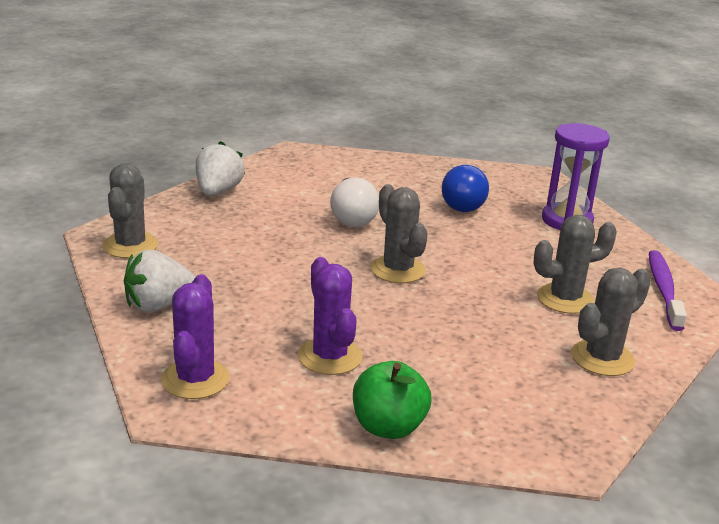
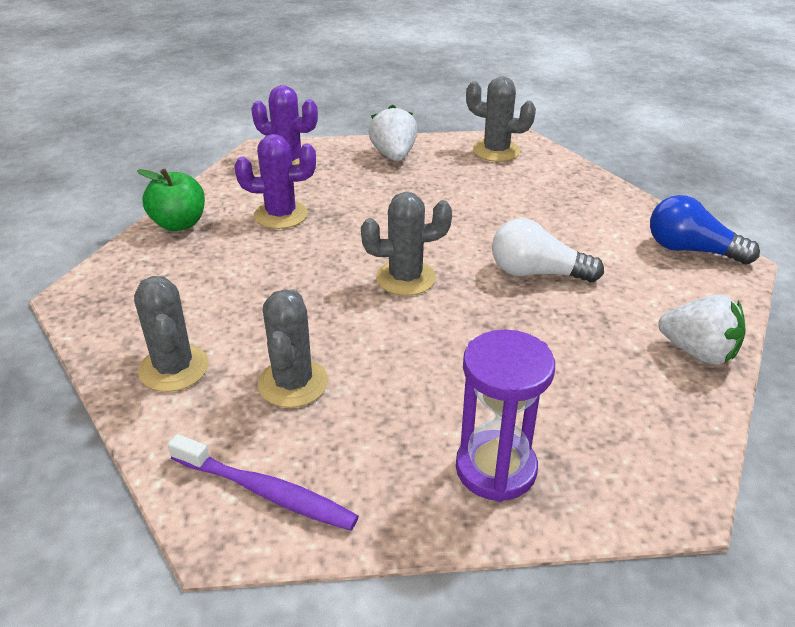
camera: 110 degrees right, 10 degrees up
white strawberry [196,141,245,196] -> white strawberry moved to [658,295,746,365]
blue light bulb [442,165,489,212] -> blue light bulb moved to [650,195,760,264]

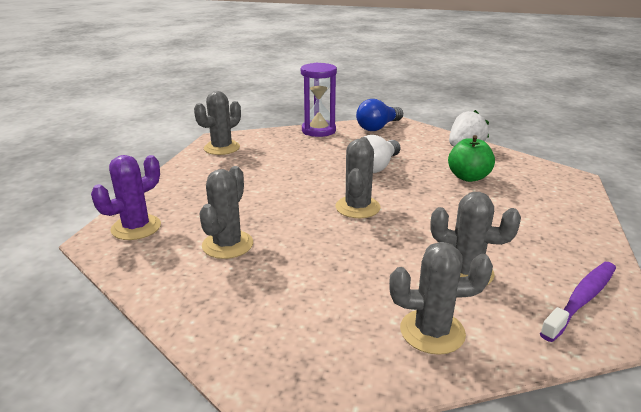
camera: 70 degrees left, 10 degrees down
green apple [137,169,205,231] -> green apple moved to [448,135,495,182]
purple cactus [234,134,316,229] -> grey cactus [199,166,253,259]
white strawberry [368,105,417,161] -> none
purple hourglass [456,329,555,502] -> purple hourglass moved to [301,63,337,137]

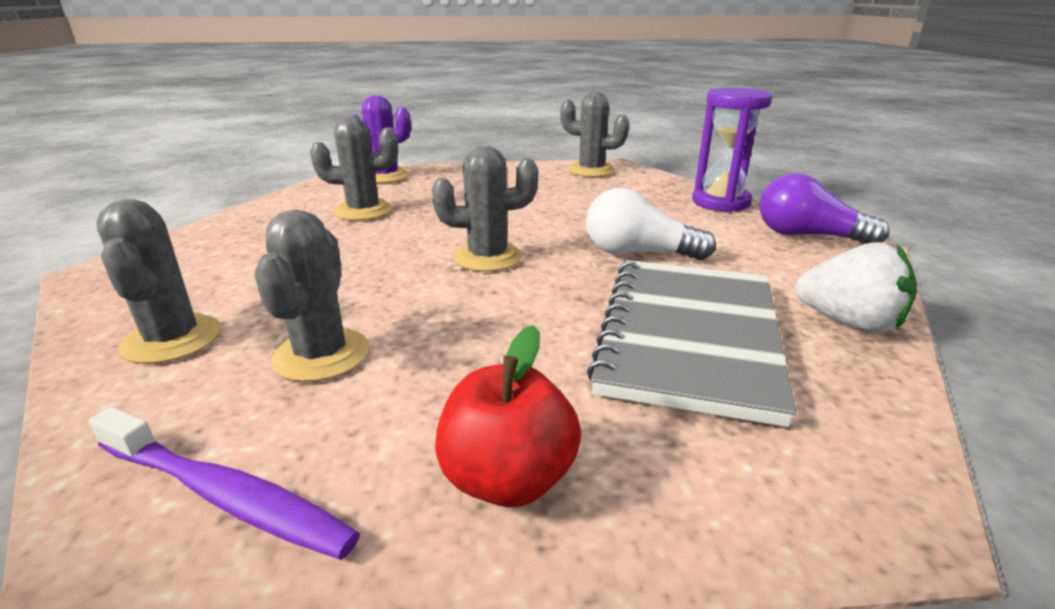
camera: 70 degrees right, 0 degrees up
blue light bulb [356,99,403,131] -> purple light bulb [760,173,890,244]
green apple [448,135,495,182] -> grey notebook [587,260,797,427]
none -> red apple [435,325,581,507]

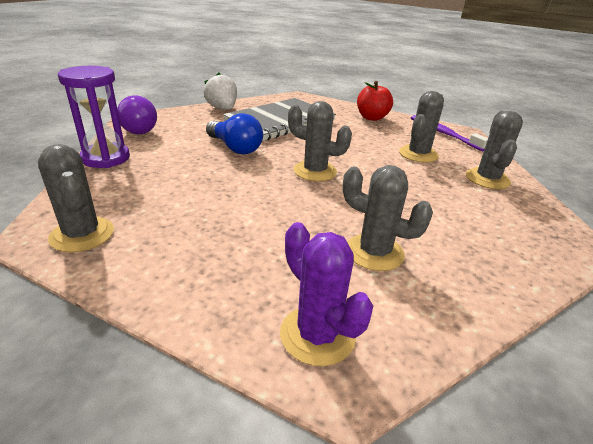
camera: 150 degrees left, 5 degrees up
white light bulb [586,188,716,260] -> blue light bulb [206,113,263,155]

